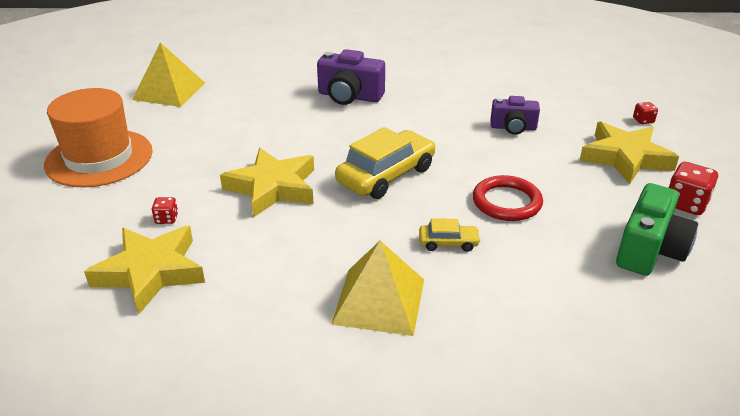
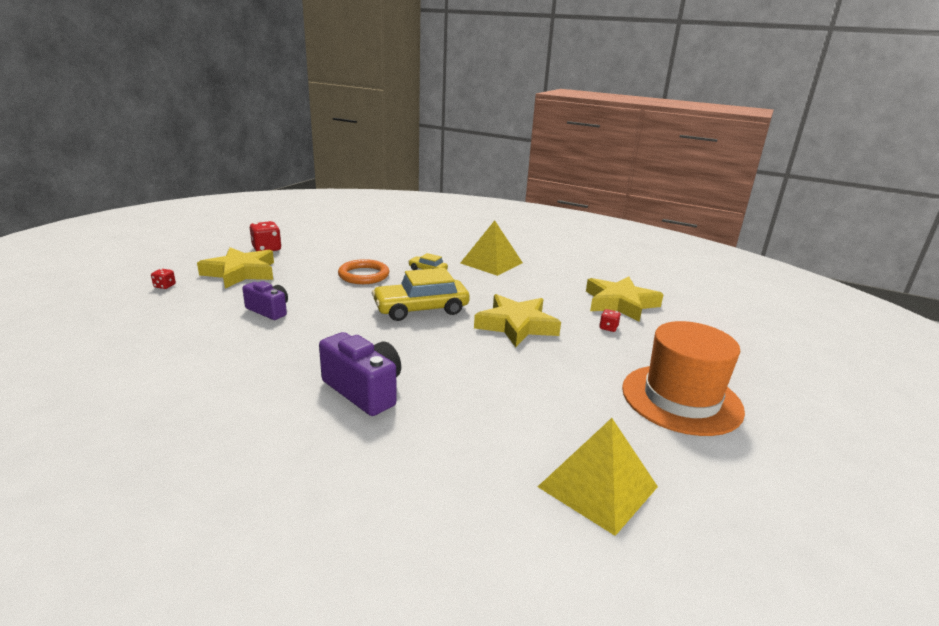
camera: 155 degrees left, 10 degrees down
red ring [473,175,543,221] -> orange ring [338,259,389,284]
green camera [616,183,698,276] -> none

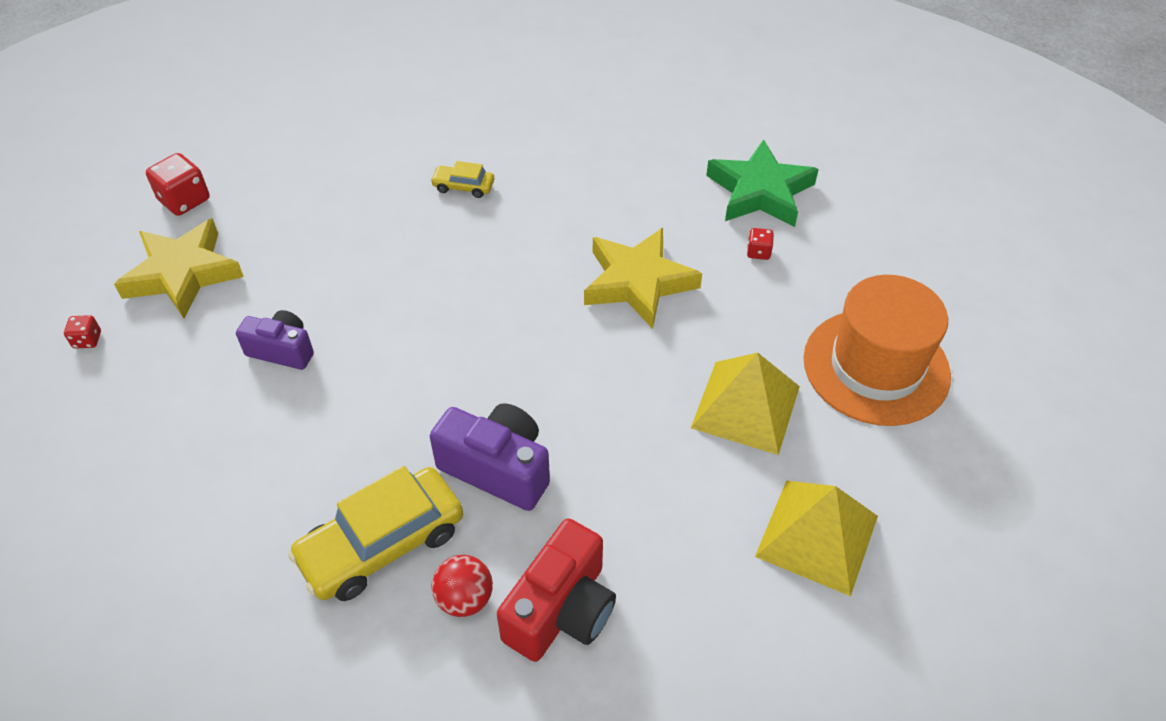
camera: 15 degrees left, 25 degrees up
orange ring [338,259,389,284] -> none
yellow car [372,268,470,321] -> yellow car moved to [288,466,463,601]
yellow pyramid [461,220,523,276] -> yellow pyramid moved to [691,353,800,455]
yellow star [586,276,664,322] -> green star [706,139,819,227]
none -> red ball [431,555,493,617]
none -> red camera [497,518,616,662]

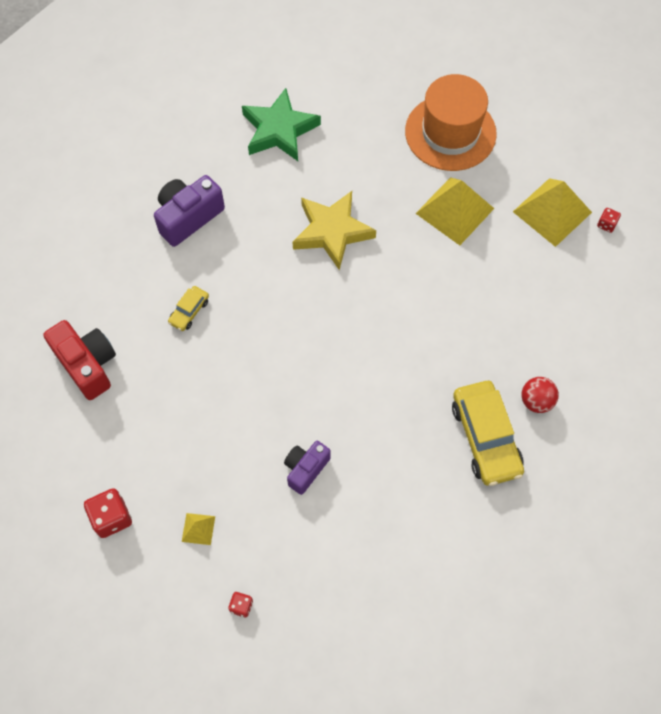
camera: 70 degrees left, 15 degrees up
yellow star [114,218,244,319] -> yellow pyramid [182,513,215,545]
purple camera [430,403,550,511] -> purple camera moved to [154,175,225,247]
red camera [497,518,616,662] -> red camera moved to [43,320,116,400]
red dice [747,228,774,260] -> red dice moved to [597,208,621,233]

